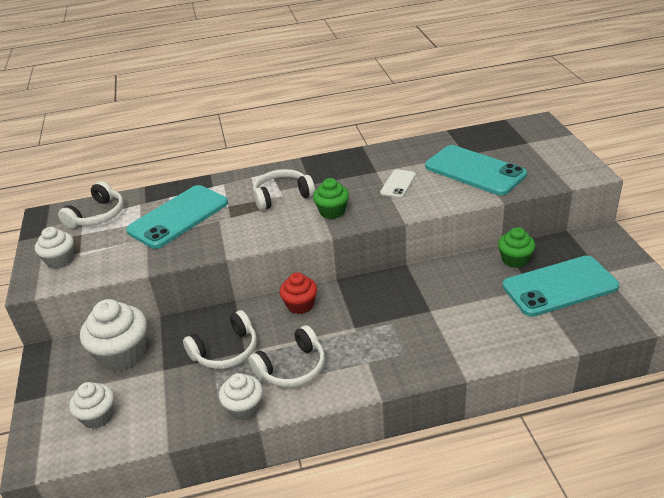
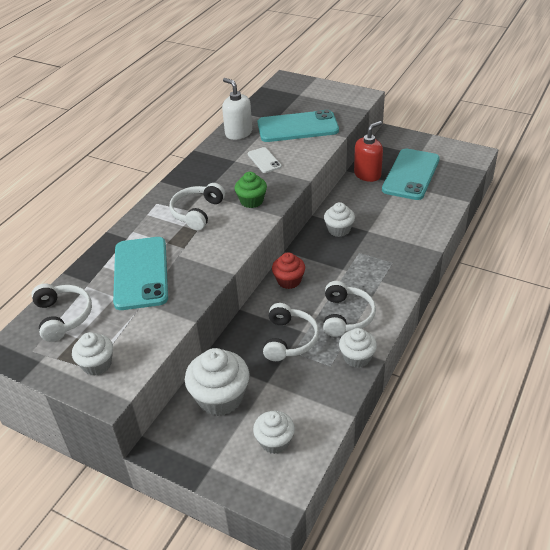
camera: 50 degrees left, 5 degrees up
green cupcake [498,227,536,268] -> red soap dispenser [354,121,383,182]
none -> white soap dispenser [222,78,252,140]
none -> white cupcake [324,202,355,237]

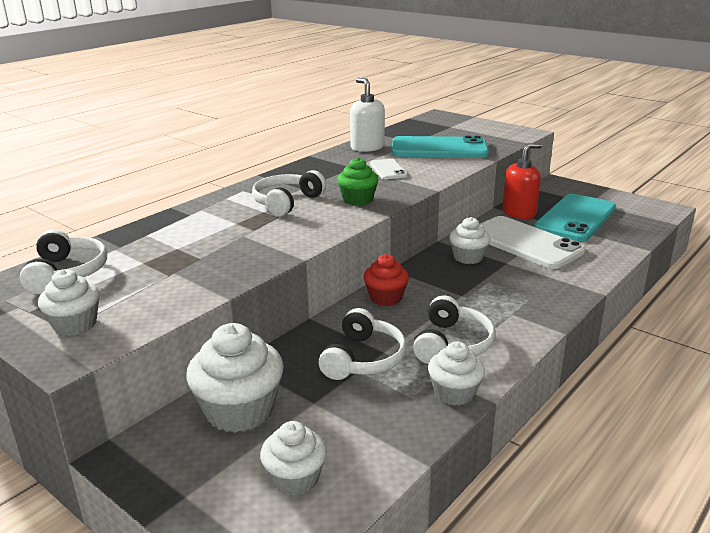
camera: 10 degrees right, 15 degrees down
turquoise phone [113,237,168,310] -> none
none -> white phone [480,216,585,269]

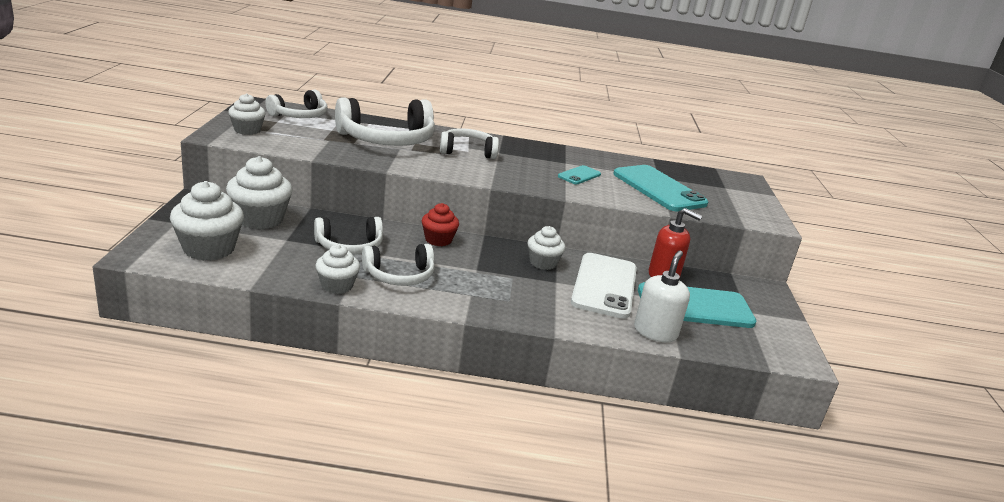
camera: 50 degrees right, 0 degrees up
white cupcake [260,421,327,496] -> white cupcake [170,181,244,261], size x1.63
green cupcake [337,157,378,206] -> none
white soap dispenser [350,78,385,152] -> white soap dispenser moved to [634,251,690,342]
white phone [370,159,407,179] -> turquoise phone [558,165,601,184]
none -> white headphones [335,97,435,146]

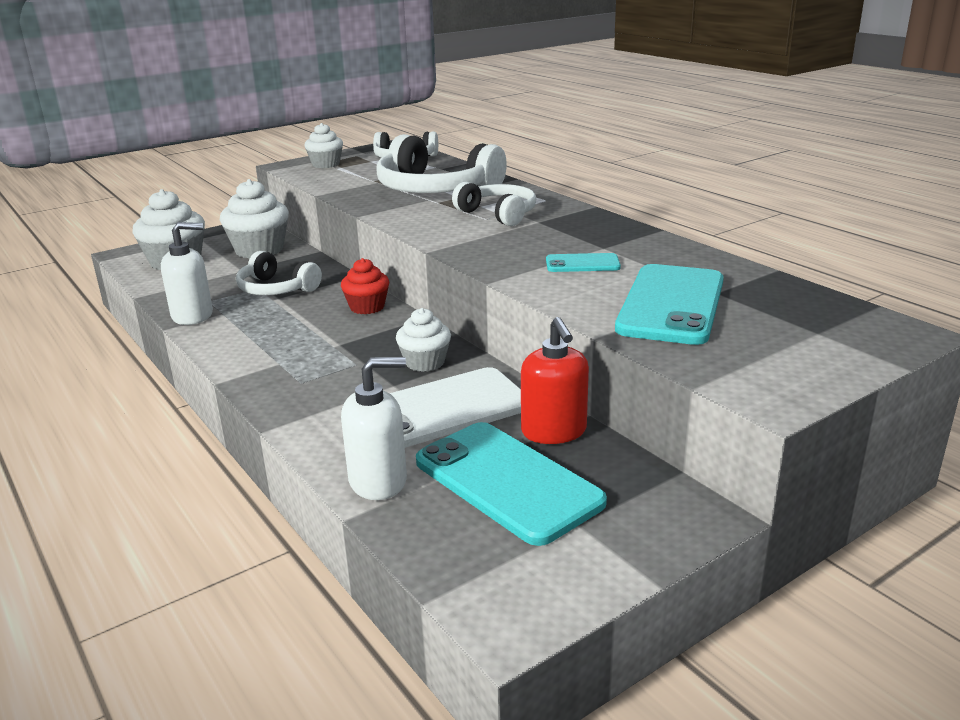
camera: 55 degrees right, 0 degrees up
white cupcake [316,244,360,294] -> white soap dispenser [161,222,213,325]
white headphones [362,244,435,286] -> none

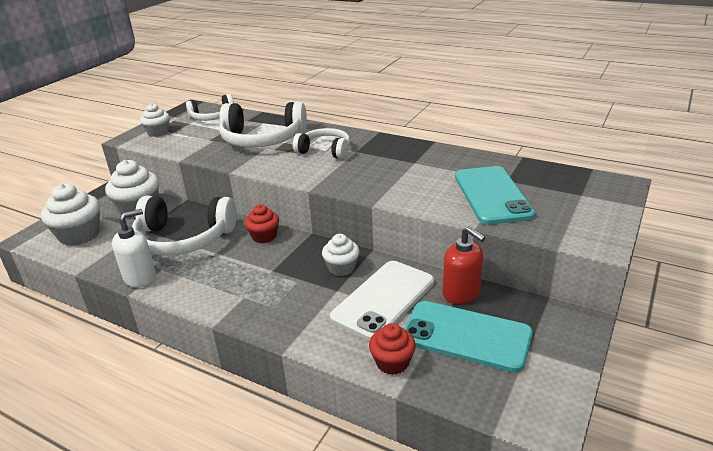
camera: 25 degrees left, 5 degrees up
white headphones [236,251,322,295] -> white headphones [132,196,237,256], size x1.67
white soap dispenser [341,357,407,500] -> red cupcake [369,323,416,375]
turquoise phone [546,253,621,272] -> none

